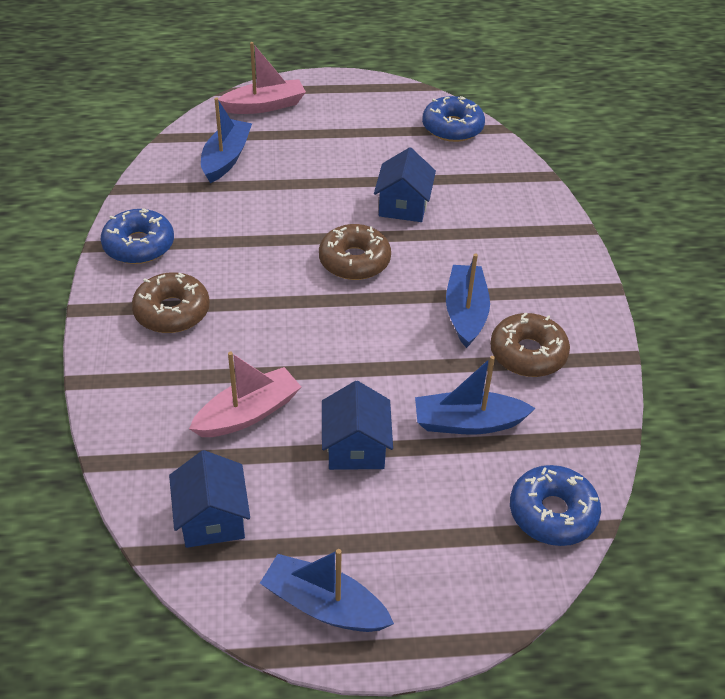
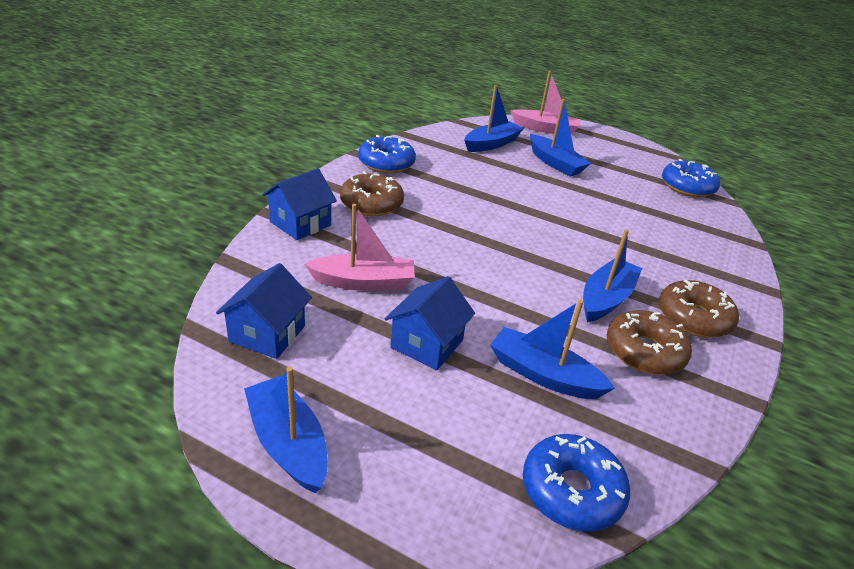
camera: 30 degrees right, 10 degrees down
brown donut [319,224,391,280] -> brown donut moved to [659,280,739,338]
blue house [374,147,436,222] -> blue house moved to [262,168,337,240]
none -> blue boat [530,99,591,176]

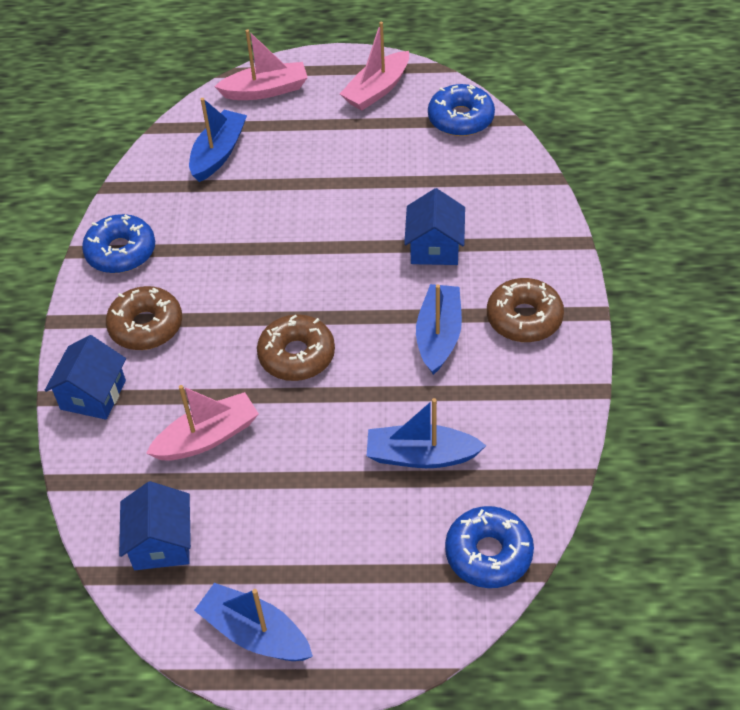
camera: 20 degrees left, 15 degrees up
blue house [385,276,475,370] -> blue house moved to [404,188,465,265]
blue boat [530,99,591,176] -> none
brown donut [607,310,692,375] -> brown donut moved to [257,314,335,381]
none -> pink boat [340,21,409,111]

